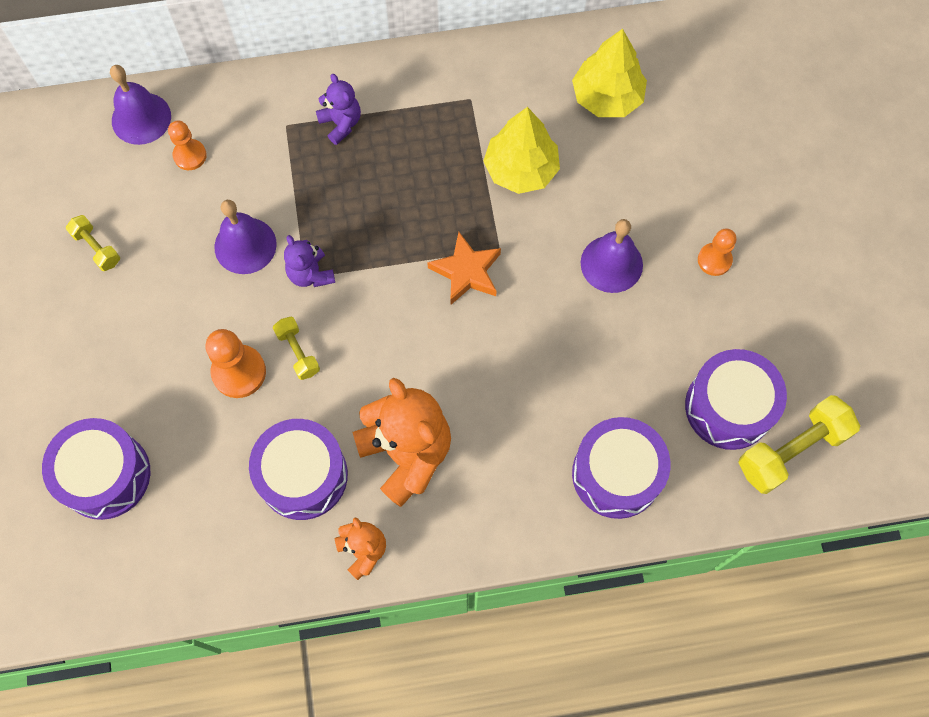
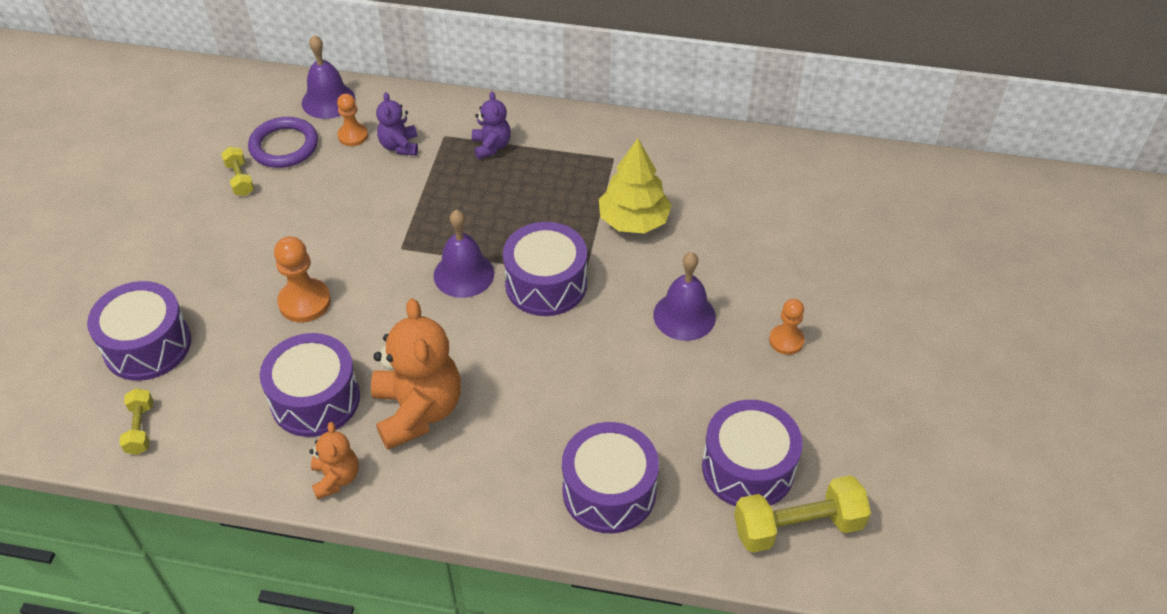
camera: 20 degrees right, 20 degrees down
purple bell [214,200,277,274] -> purple bell moved to [434,210,494,298]
yellow dumbbell [273,317,320,380] -> yellow dumbbell moved to [119,388,153,455]
purple teddy bear [284,235,335,287] -> purple teddy bear moved to [376,92,418,156]
orange star [427,232,501,305] -> purple drum [503,222,587,316]
yellow tree [572,29,647,117] -> none
none -> purple ring [248,117,318,168]

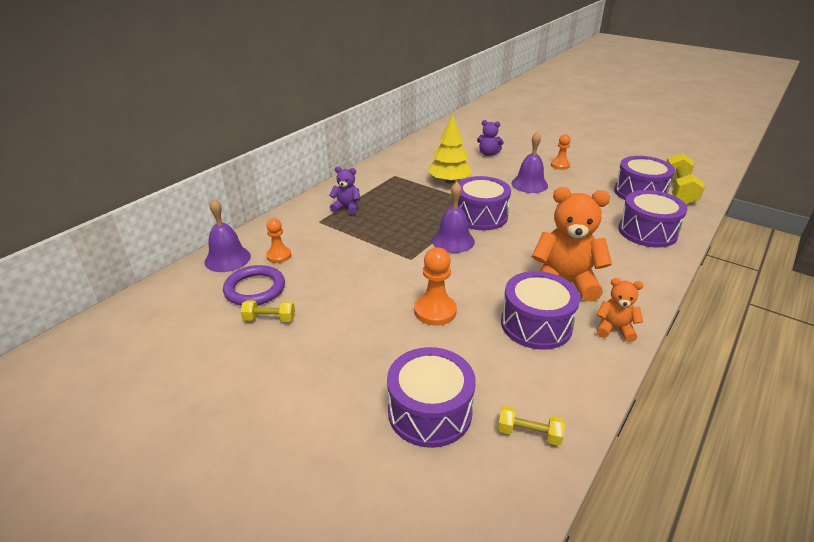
camera: 65 degrees left, 15 degrees down
purple teddy bear [376,92,418,156] -> purple teddy bear moved to [477,120,504,156]

